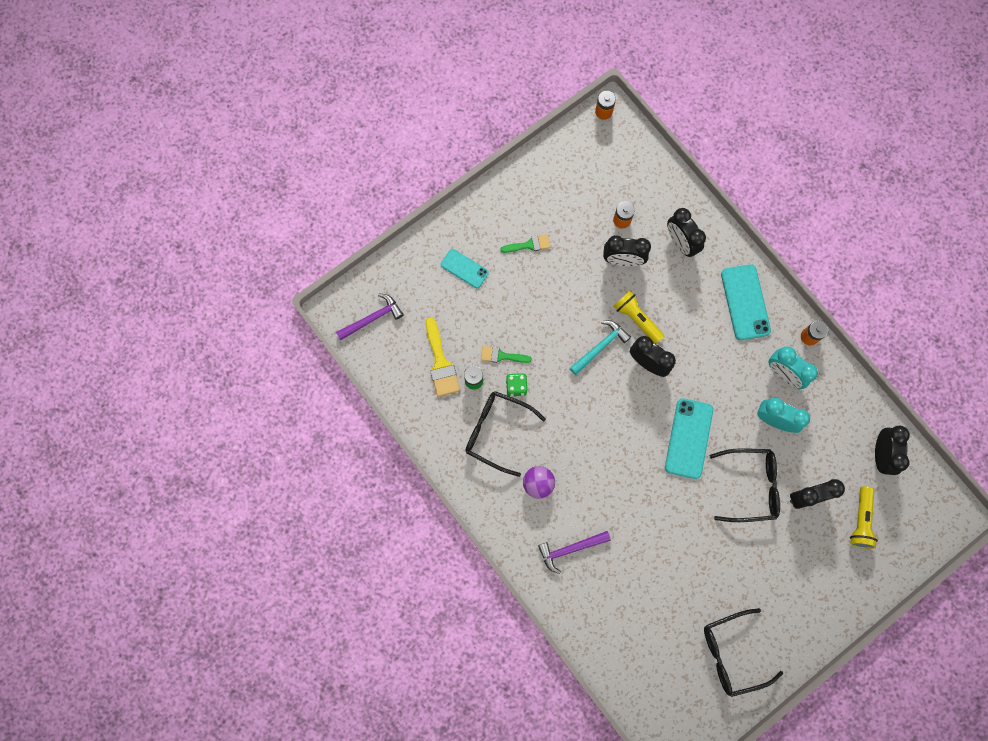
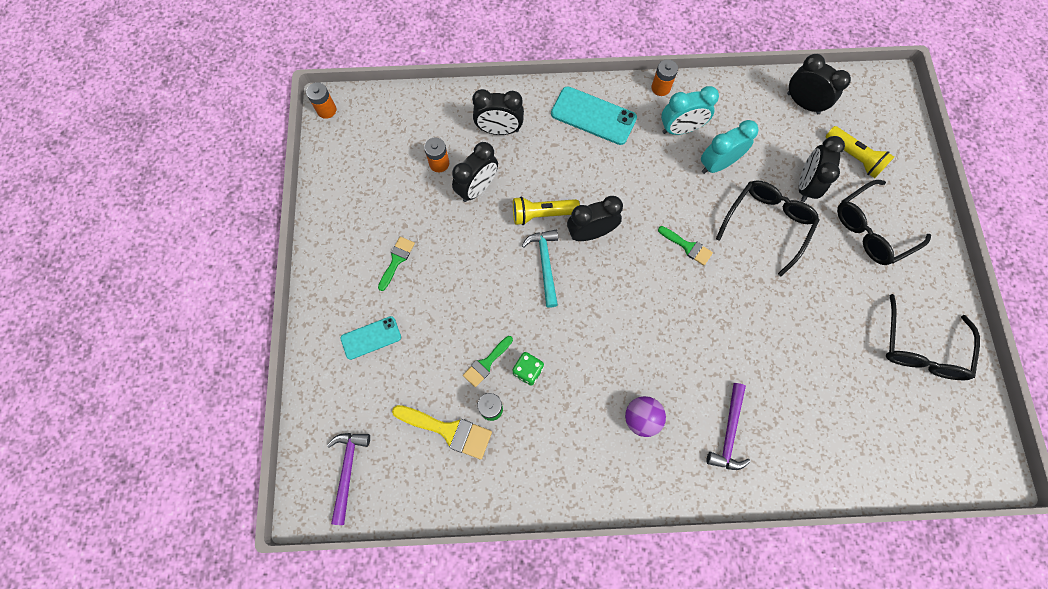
camera: 55 degrees left, 5 degrees down
black glasses [465,391,546,477] -> black glasses moved to [837,180,931,265]
turquoise phone [665,398,713,479] -> green brush [658,226,713,266]

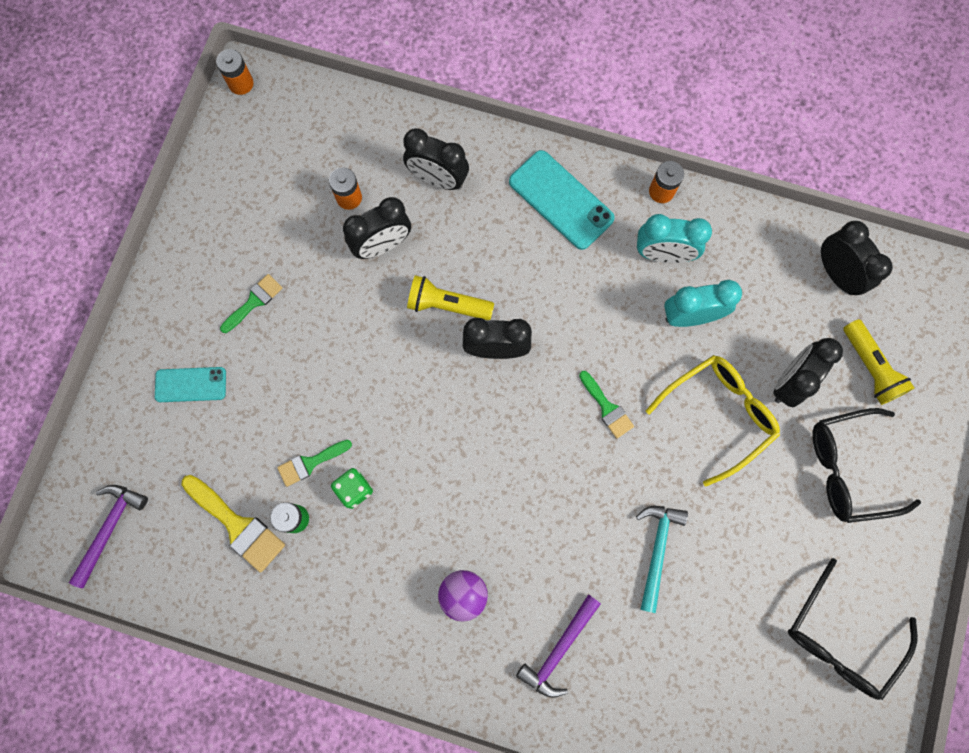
camera: 20 degrees right, 5 degrees up
turquoise hammer [522,230,558,308] -> turquoise hammer moved to [636,506,688,613]
black glasses [716,181,820,277] -> yellow glasses [645,355,780,486]

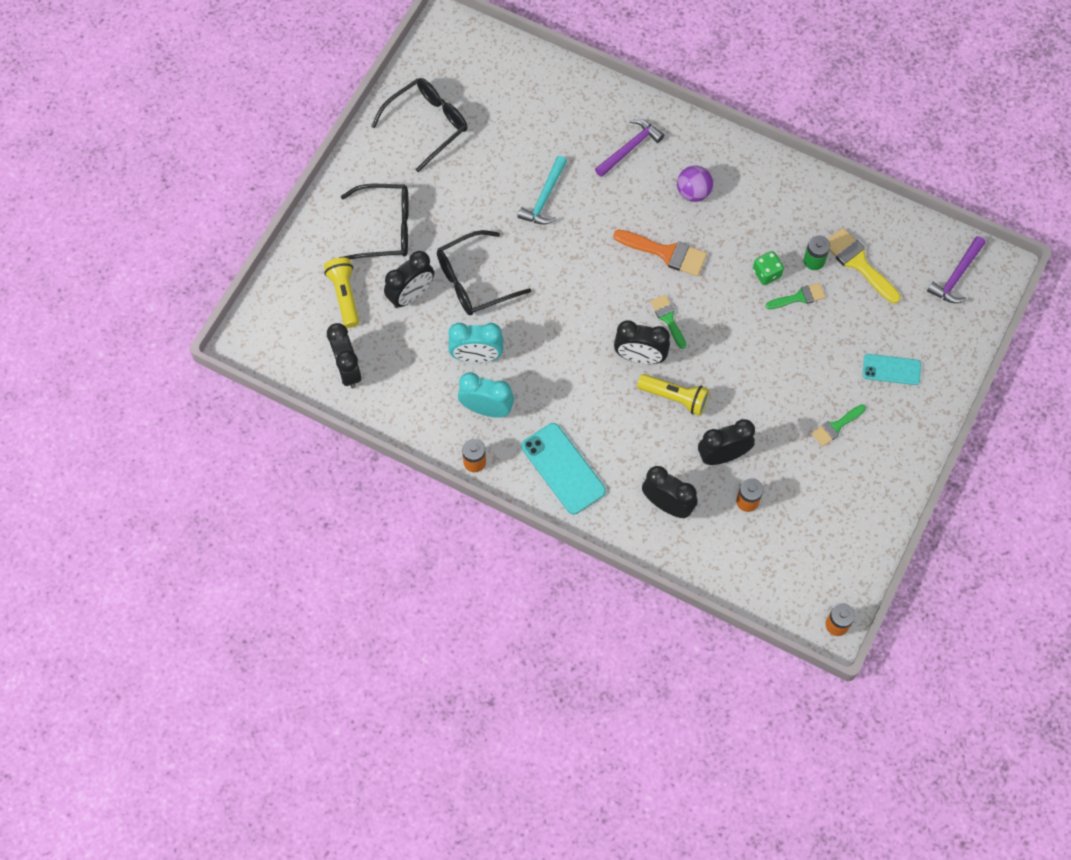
camera: 170 degrees left, 10 degrees down
green brush [579,371,634,439] -> green brush moved to [650,295,686,349]
yellow glasses [645,355,780,486] -> black glasses [437,230,531,315]
none -> orange brush [613,230,707,276]

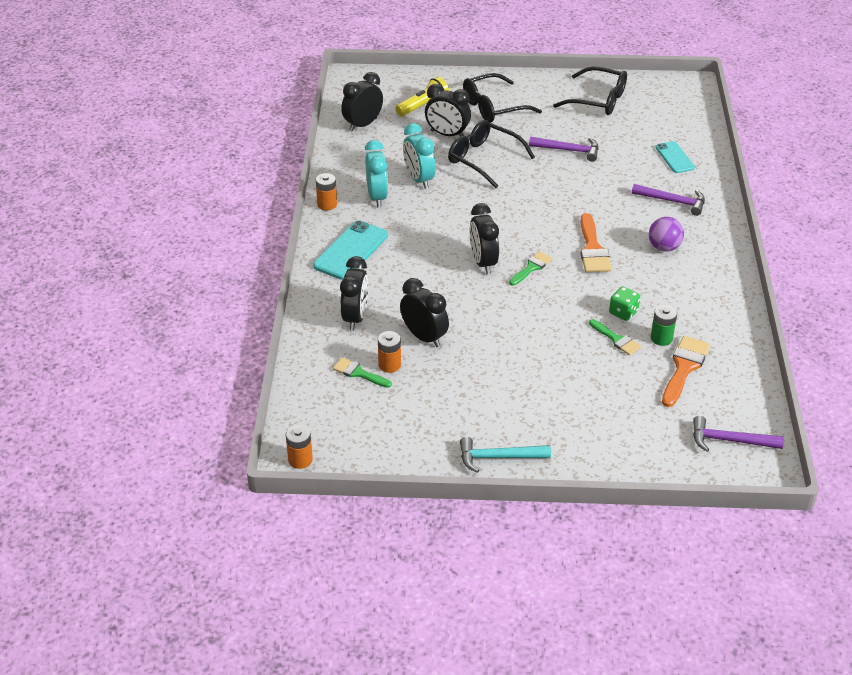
camera: 65 degrees right, 25 degrees down
black glasses [339,184,409,259] -> black glasses turned 90 degrees clockwise [463,73,542,123]
turquoise hammer [517,156,567,225] -> turquoise hammer moved to [460,437,551,473]
yellow flashlight [637,374,710,416] -> none
green brush [812,404,866,446] -> green brush moved to [333,357,392,388]
yellow brush [828,228,901,304] -> orange brush [662,336,710,407]
turquoise phone [863,354,921,385] -> turquoise phone moved to [655,141,695,173]
none -> purple hammer [529,136,599,162]

